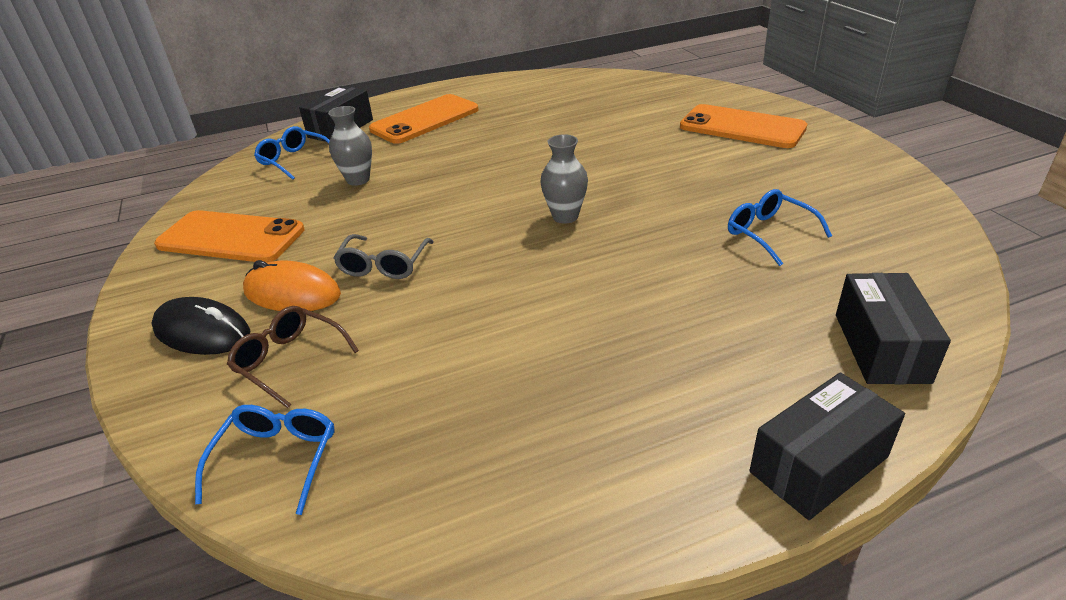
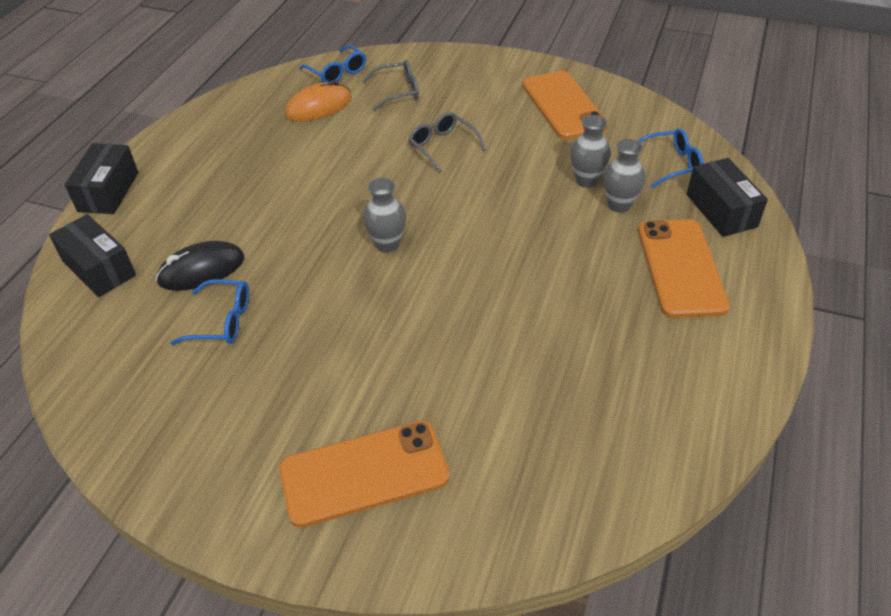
camera: 130 degrees right, 10 degrees up
black mouse [151,297,251,355] -> black mouse moved to [156,241,245,291]
orange phone [154,210,304,263] -> orange phone turned 75 degrees counterclockwise [522,71,608,140]
brown glasses [227,306,359,408] -> grey glasses [363,60,419,111]
orange mouse [243,260,341,311] -> orange mouse moved to [285,80,352,122]
none -> grey vase [603,139,645,213]

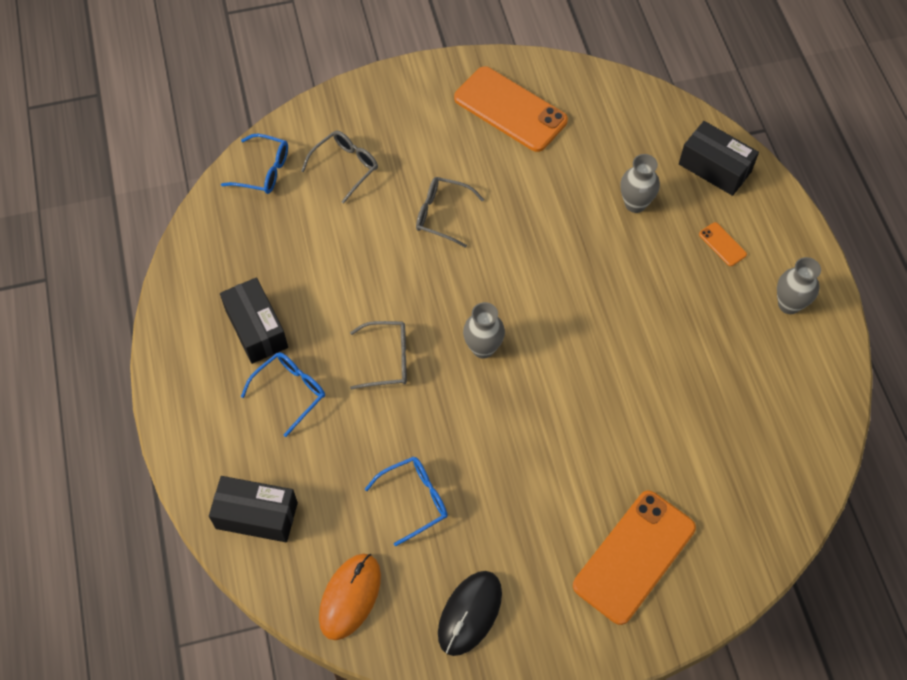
camera: 35 degrees left, 15 degrees up
black box [65,143,138,214] -> black box moved to [220,277,288,364]
black mouse [156,241,245,291] -> black mouse moved to [438,571,502,656]
orange mouse [285,80,352,122] -> orange mouse moved to [319,553,381,640]
grey vase [570,115,611,187] -> grey vase moved to [777,257,821,314]
blue glasses [638,128,704,188] -> blue glasses moved to [241,352,325,437]
orange phone [638,219,730,318] -> orange phone [699,222,747,266], size x0.42
none -> grey glasses [350,321,407,390]

